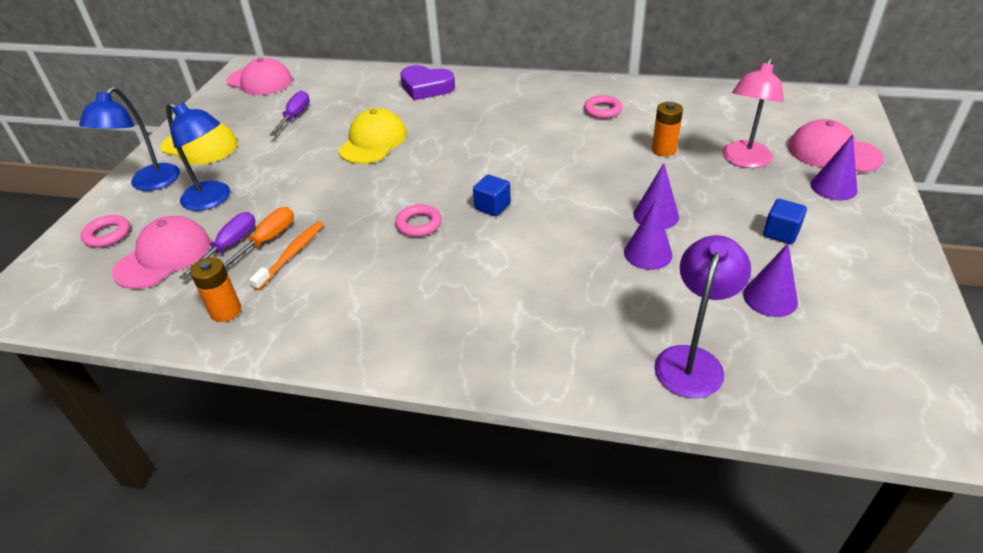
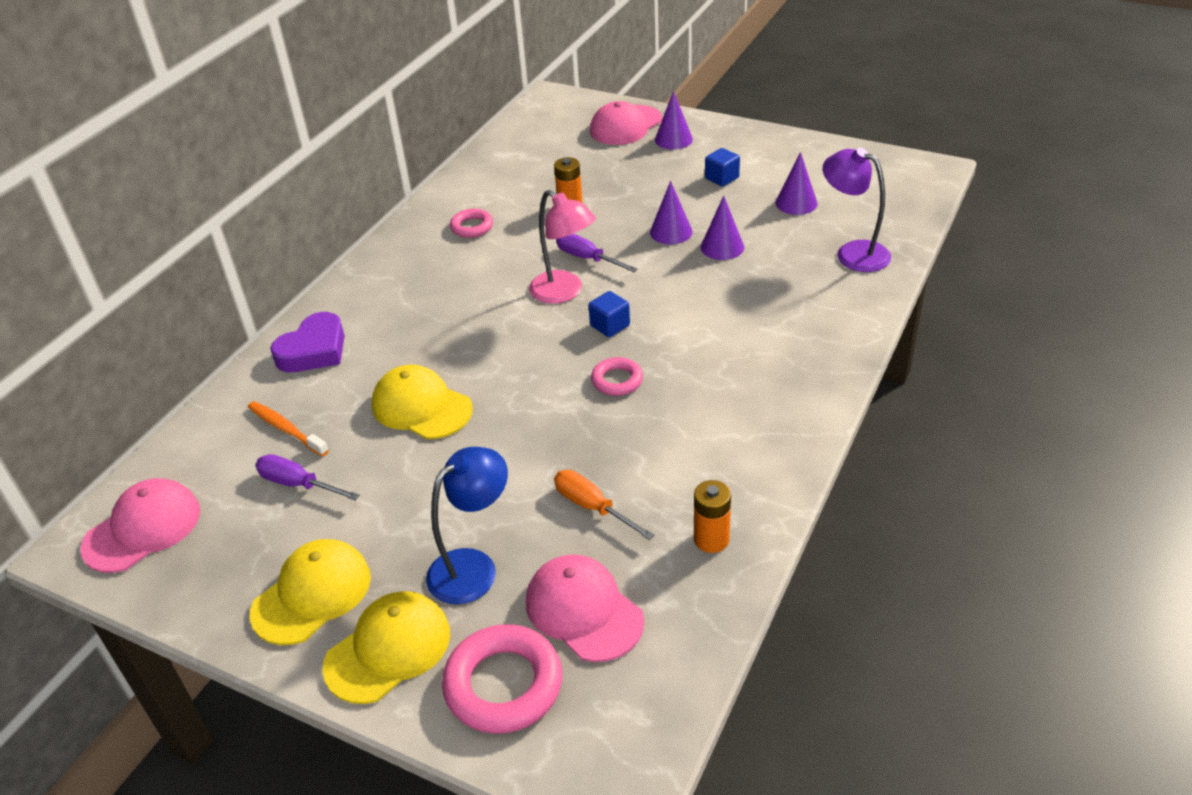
camera: 75 degrees left, 0 degrees up
blue lamp [79,86,180,191] -> yellow cap [323,591,450,704]
pink ring [81,215,130,248] -> pink ring [442,624,562,734], size x1.78
purple screwdriver [179,212,255,280] -> purple screwdriver moved to [556,234,638,272]
orange toothbrush [249,221,323,290] -> orange toothbrush moved to [248,401,329,456]
pink lamp [722,58,784,168] -> pink lamp moved to [529,190,596,304]

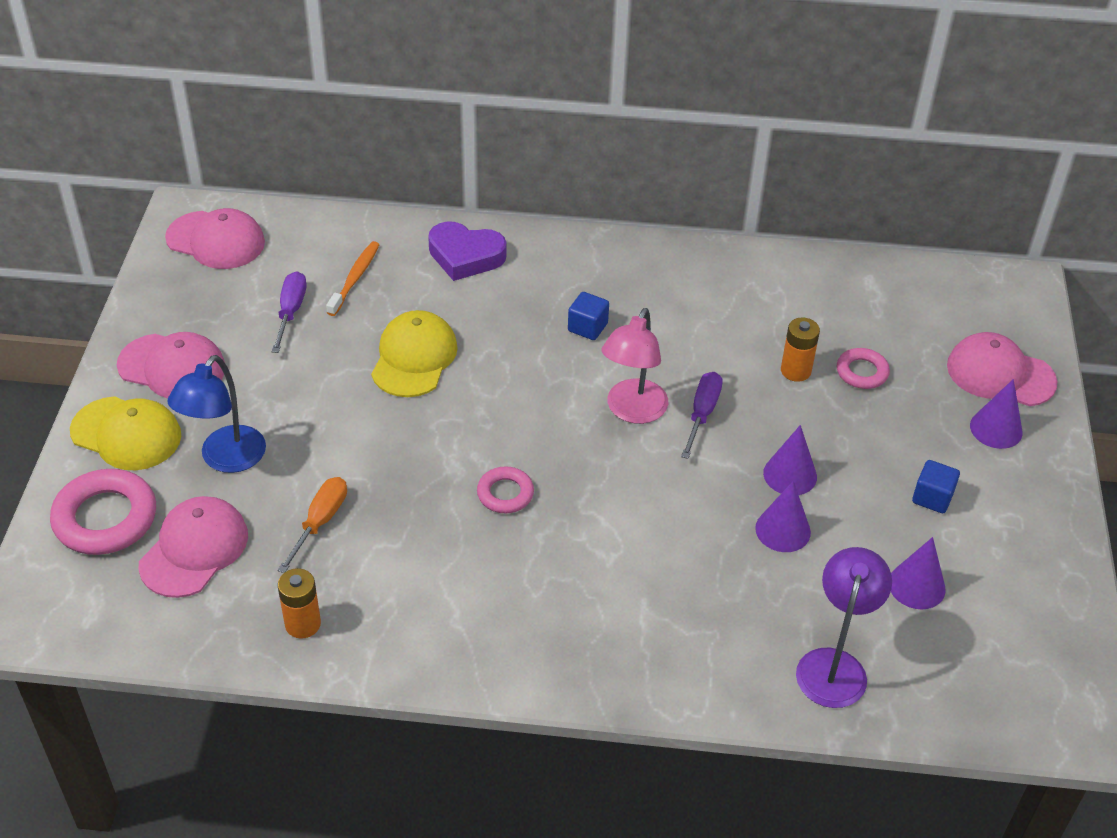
camera: 65 degrees right, 5 degrees up
yellow cap [250,539,371,645] -> pink cap [117,332,225,398]
blue lamp [426,447,508,604] -> blue lamp turned 90 degrees clockwise [167,355,266,473]
pink ring [450,209,493,238] -> pink ring moved to [837,348,890,389]
blue cube [589,291,630,337] -> blue cube moved to [568,292,609,340]

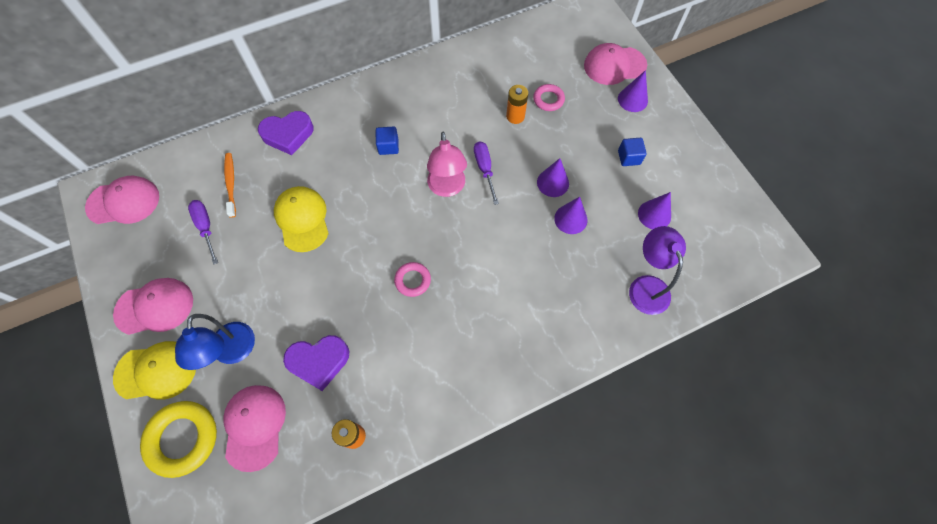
camera: 30 degrees left, 20 degrees up
pink ring [50,469,156,555] -> yellow ring [140,401,217,478]
orange screwdriver [277,477,347,573] -> purple heart [283,335,350,391]

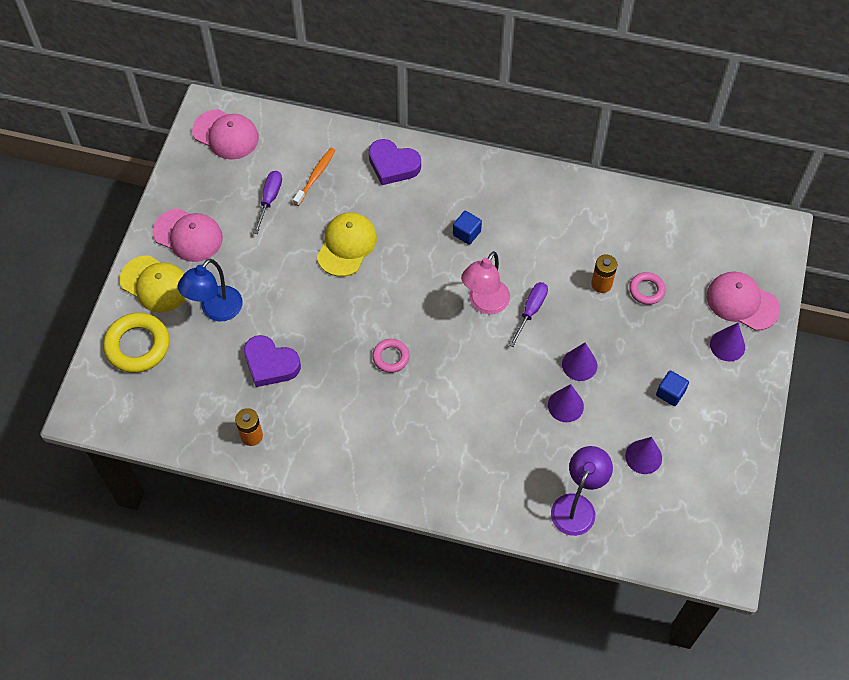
camera: 40 degrees right, 5 degrees down
pink cap [223,385,286,472] -> none

